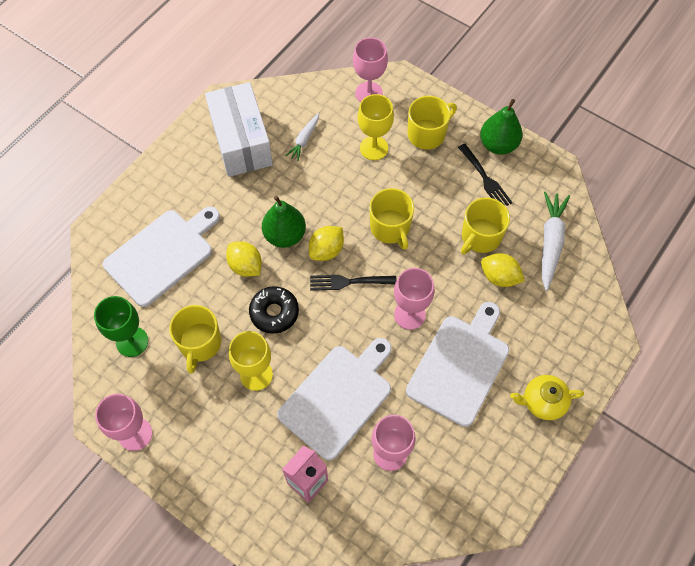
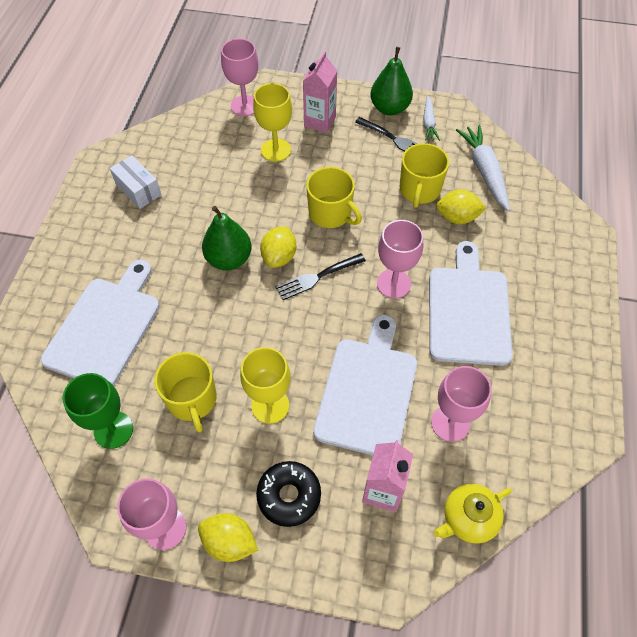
camera: 25 degrees left, 5 degrees down
white box [205,82,273,177] -> white box [110,155,161,209], size x0.53
yellow lemon [226,241,262,277] -> yellow lemon moved to [198,513,258,562]
black donut [249,286,299,334] -> black donut moved to [256,461,321,527]
white carrot [286,113,319,161] -> white carrot moved to [423,96,440,141]
yellow mug [408,96,457,150] -> pink carton [303,51,338,133]
yellow teapot [510,375,584,420] -> yellow teapot moved to [434,484,512,544]

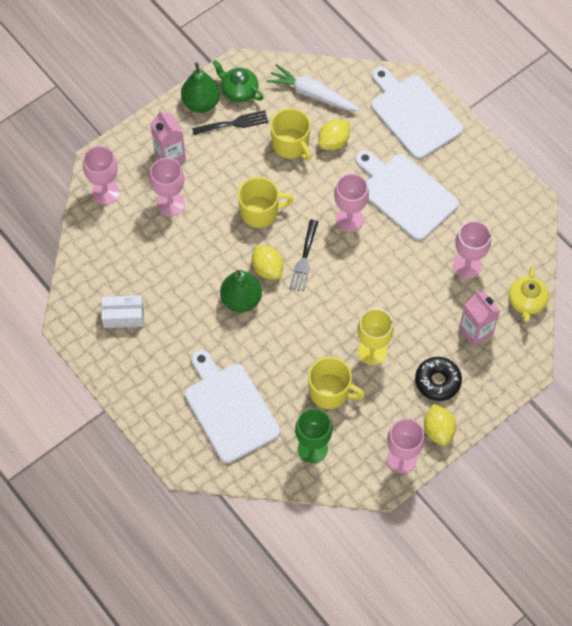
camera: 50 degrees left, 5 degrees up
yellow lemon [198,513,258,562] -> yellow lemon turned 75 degrees counterclockwise [424,404,456,446]
yellow goblet [253,83,292,162] -> pink goblet [150,158,185,216]
white cutting board [313,315,417,456] -> white cutting board moved to [371,67,463,159]
white carrot [423,96,440,141] -> green teapot [213,60,264,102]

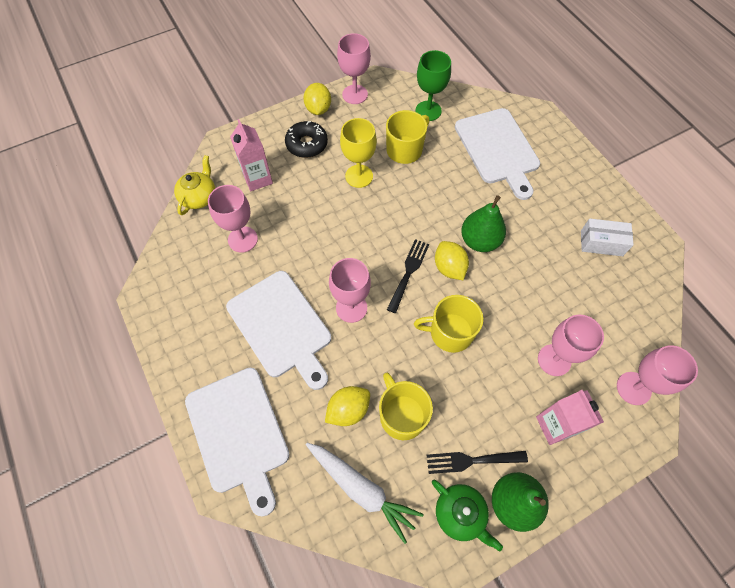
camera: 170 degrees left, 0 degrees up
yellow mug [308,357,365,409] -> yellow mug turned 105 degrees clockwise [386,110,430,164]

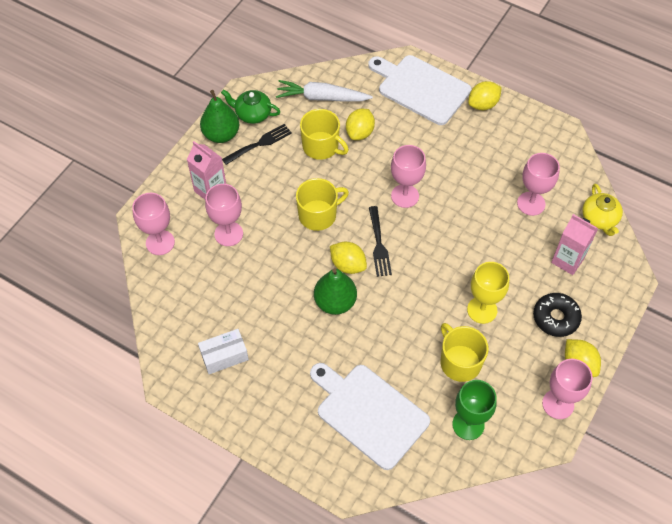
camera: 150 degrees right, 5 degrees down
white cutting board [226,271,331,390] -> none
yellow mug [386,110,430,164] -> yellow mug turned 135 degrees clockwise [441,323,489,382]
none -> yellow lemon [468,81,502,110]

